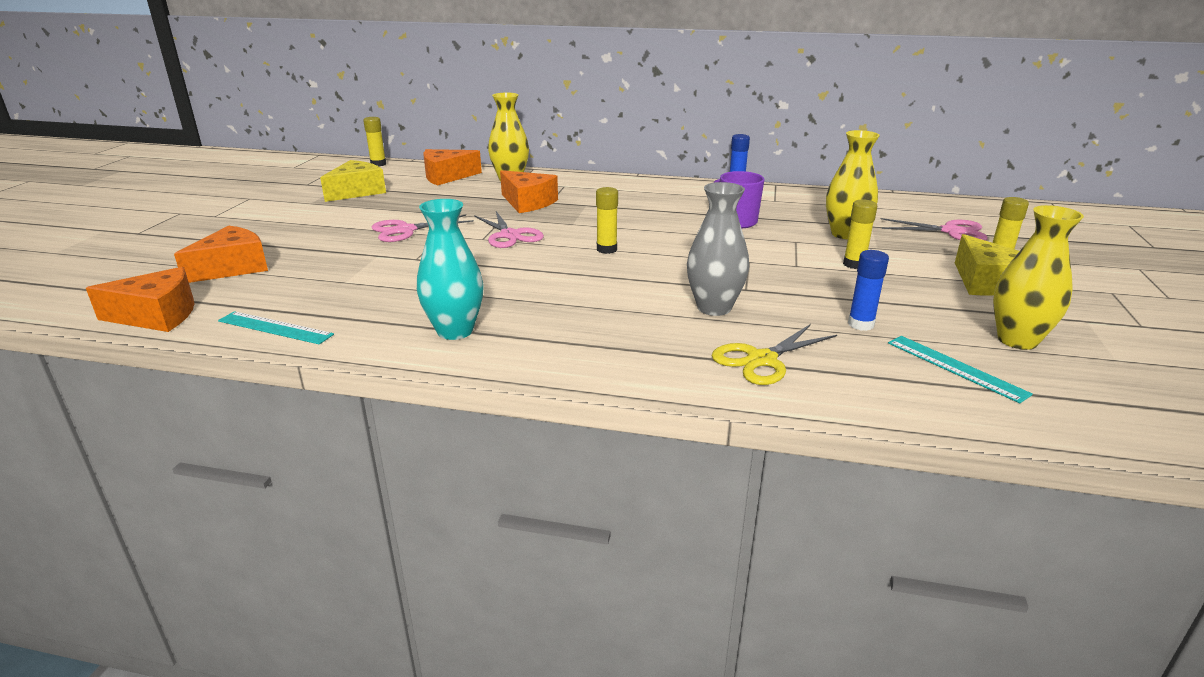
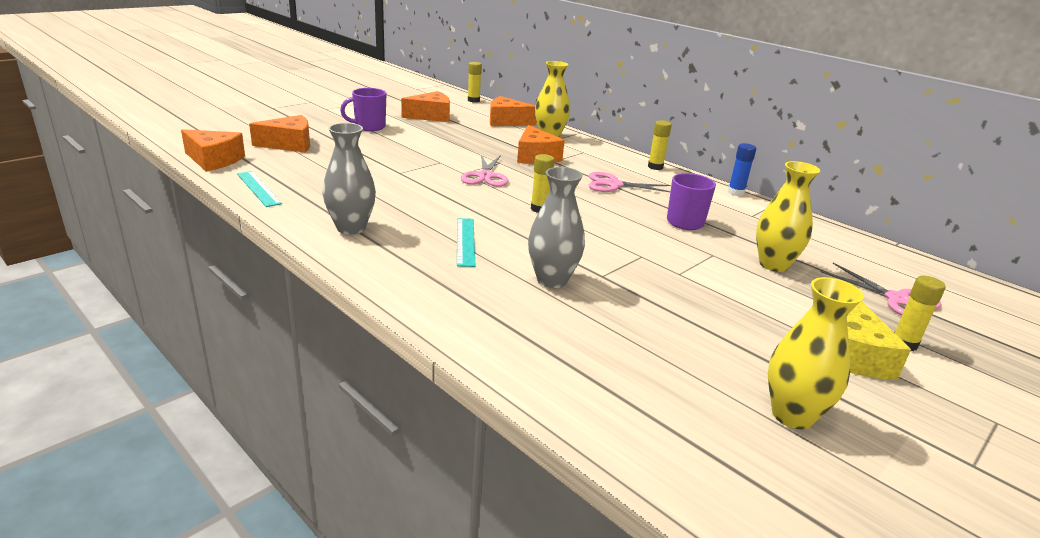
camera: 30 degrees right, 0 degrees up
yellow cheese [320,160,386,202] -> orange cheese [401,91,450,122]
pink scissors [372,214,474,242] -> pink scissors moved to [589,172,670,192]
turquoise vase [417,199,484,340] -> grey vase [322,123,376,234]
yellow scissors [712,324,837,385] -> none
yellow glue stick [843,200,877,269] -> yellow glue stick moved to [648,120,672,170]
blue glue stick [848,250,889,331] -> none
turquoise ruler [888,336,1033,403] -> turquoise ruler moved to [457,218,475,267]
none -> purple mug [340,88,386,131]

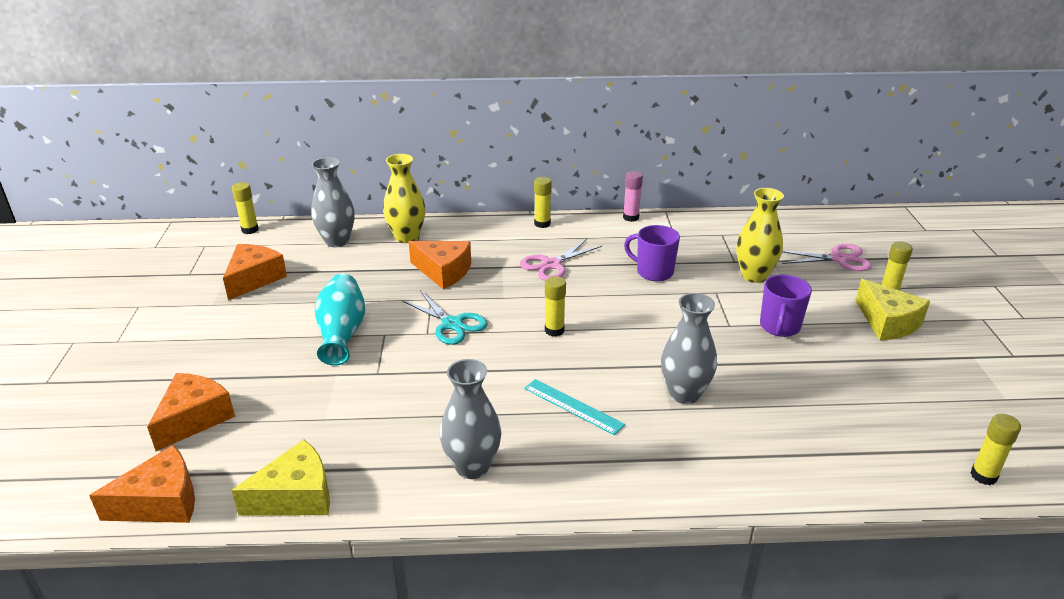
camera: 45 degrees left, 5 degrees up
turquoise ruler [237,171,282,207] -> yellow cheese [231,439,330,516]
purple mug [340,88,386,131] -> purple mug moved to [760,275,812,337]
pink scissors [461,155,509,187] -> turquoise scissors [401,290,488,345]
orange cheese [490,96,537,126] -> grey vase [311,157,355,247]
blue glue stick [728,143,756,196] -> pink glue stick [623,171,643,222]
yellow vase [768,277,864,429] -> none
none -> turquoise vase [315,274,365,366]
none -> yellow glue stick [971,414,1021,485]

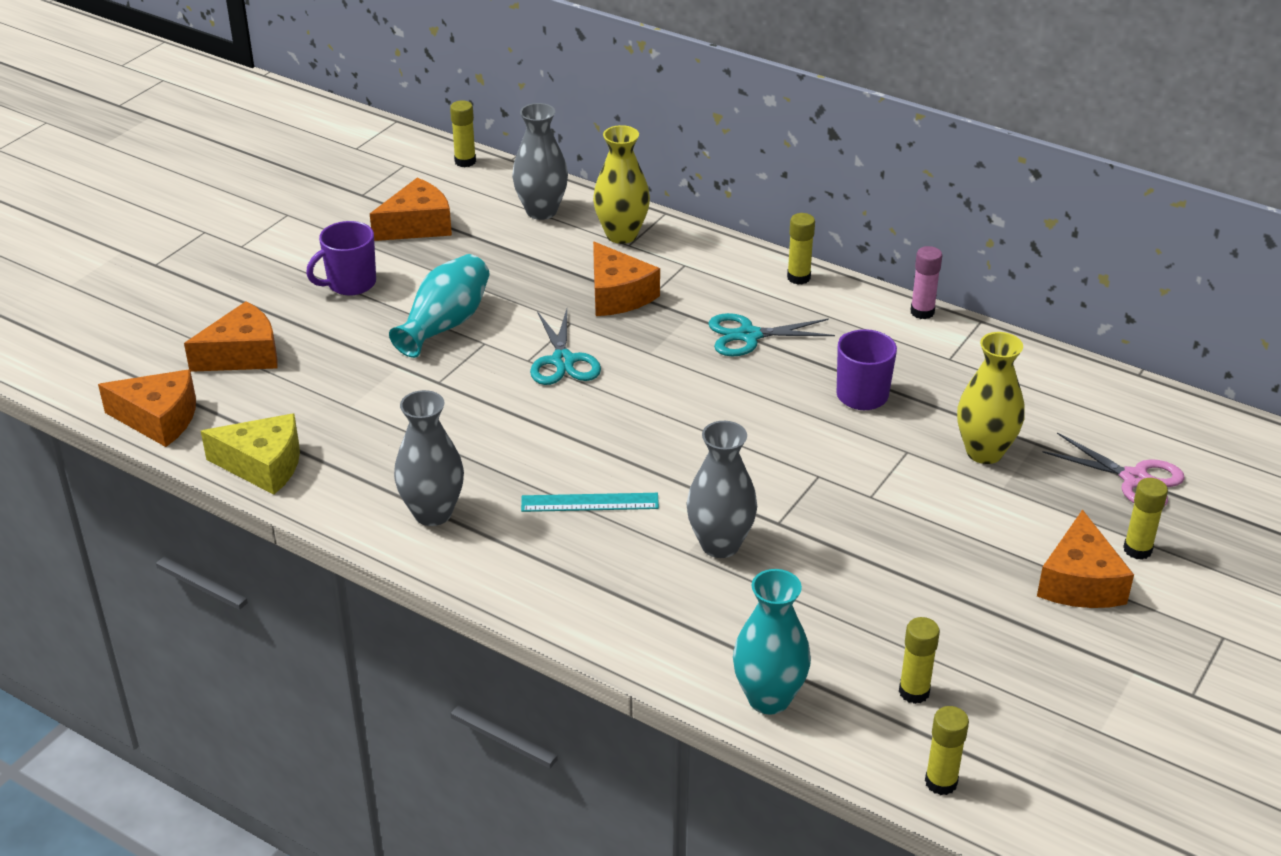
camera: 35 degrees right, 5 degrees up
pink scissors [520,239,602,281] -> turquoise scissors [708,313,835,356]
turquoise ruler [524,379,625,435] -> turquoise ruler turned 75 degrees counterclockwise [521,493,659,512]
yellow glue stick [545,276,566,336] -> yellow glue stick moved to [899,617,940,704]
purple mug [760,275,812,337] -> purple mug moved to [306,221,376,296]
yellow cheese [856,279,930,340] -> orange cheese [1037,509,1134,608]
none -> turquoise vase [733,569,811,715]

